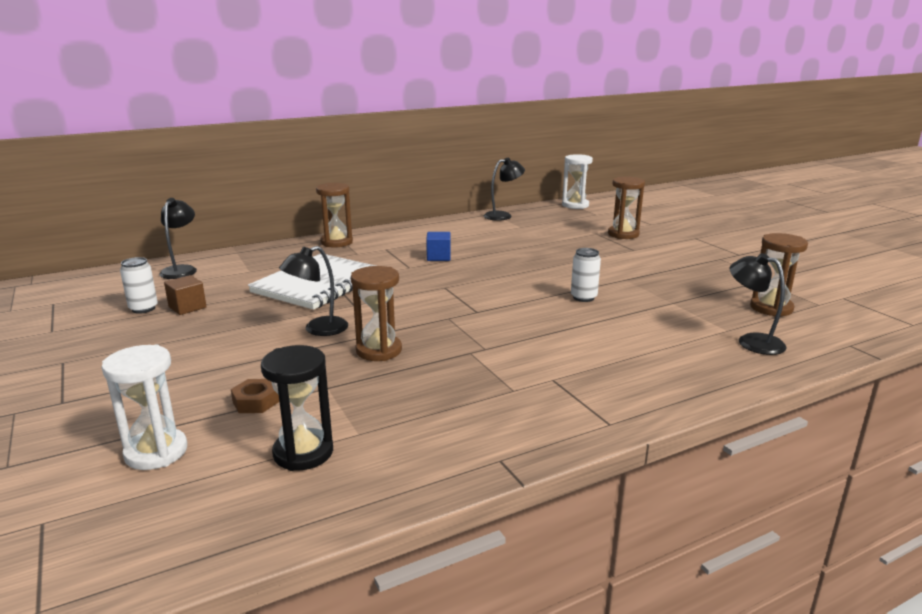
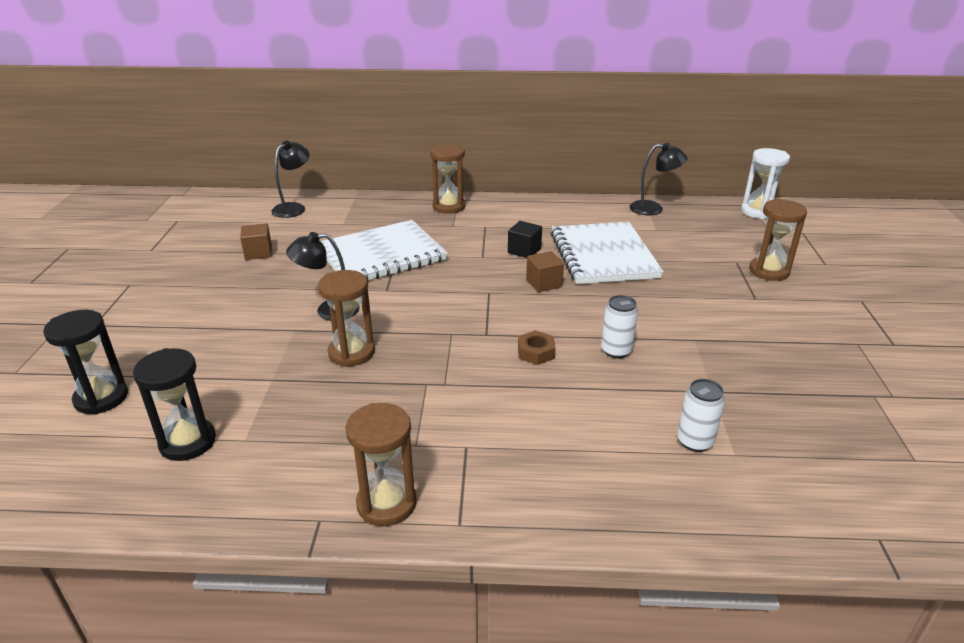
camera: 30 degrees right, 10 degrees up
white hourglass [102,345,187,470] -> black hourglass [43,310,128,415]
white can [120,257,158,314] -> white can moved to [677,379,725,452]
brown nut [231,379,279,413] -> brown nut moved to [518,330,556,365]
blue cube [426,232,451,261] -> black cube [508,221,542,258]
black lamp [729,253,787,355] -> none
brown hourglass [750,233,808,317] -> brown hourglass moved to [346,403,417,526]
none -> brown cube [526,251,564,292]
none -> white notebook [551,222,664,284]

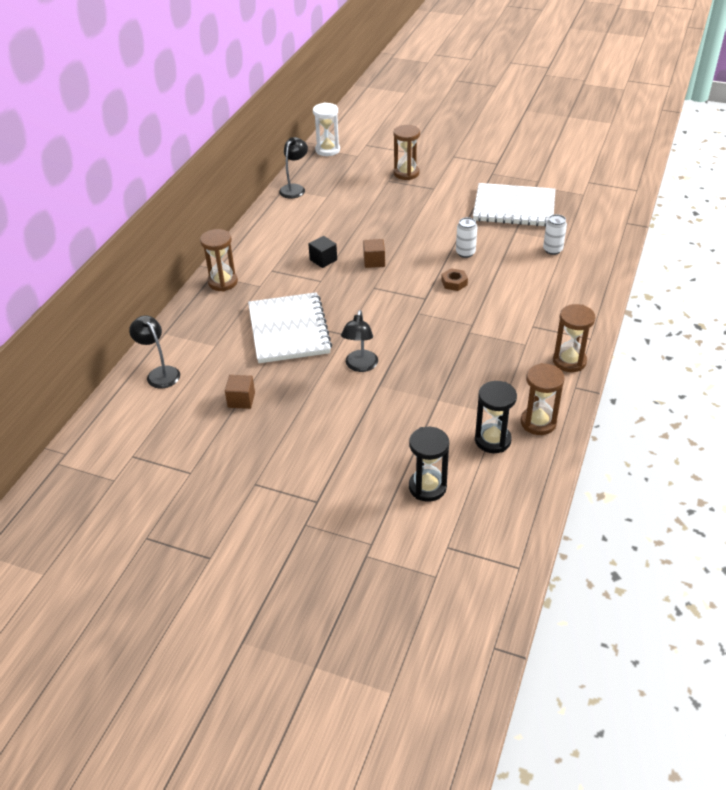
camera: 70 degrees left, 10 degrees up
brown hourglass [318,270,375,367] -> brown hourglass moved to [521,363,565,435]
white notebook [551,222,664,284] -> white notebook moved to [473,183,555,227]

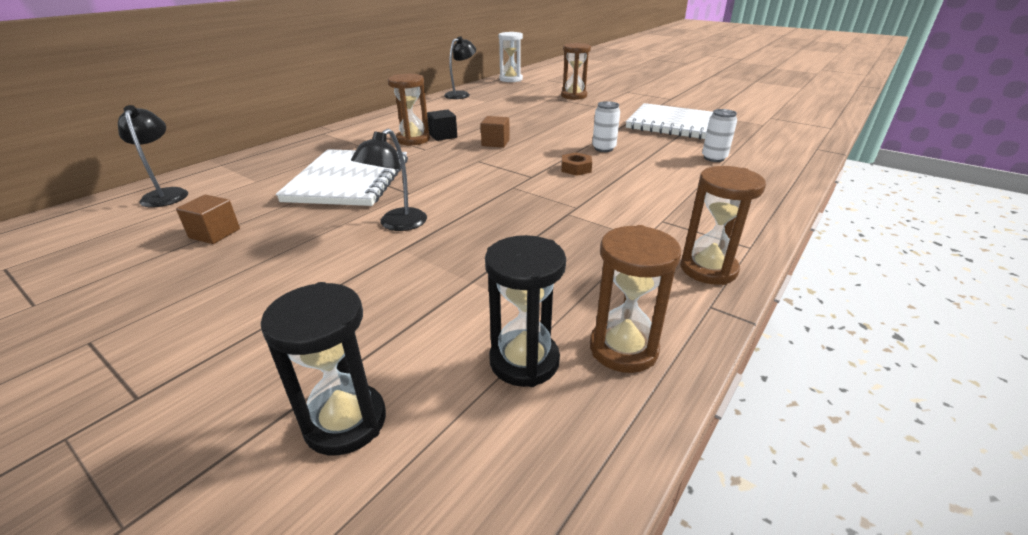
camera: 15 degrees right, 10 degrees down
brown hourglass [200,229,238,291] -> brown hourglass moved to [388,74,430,146]

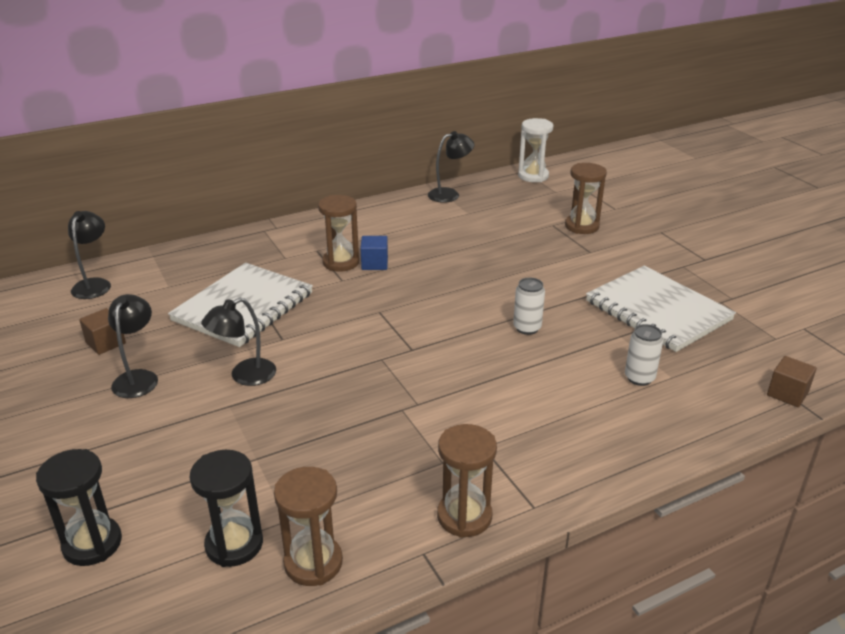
camera: 25 degrees right, 0 degrees up
black cube [427,109,457,141] -> blue cube [360,236,388,270]
brown cube [481,116,510,148] -> brown cube moved to [767,356,817,407]
brown nut [561,152,592,176] -> none
none -> black lamp [108,294,158,398]

